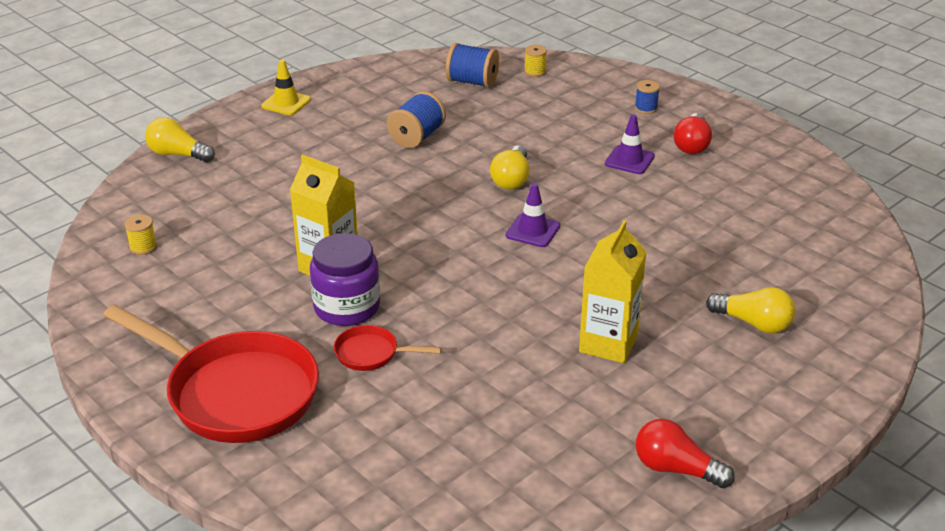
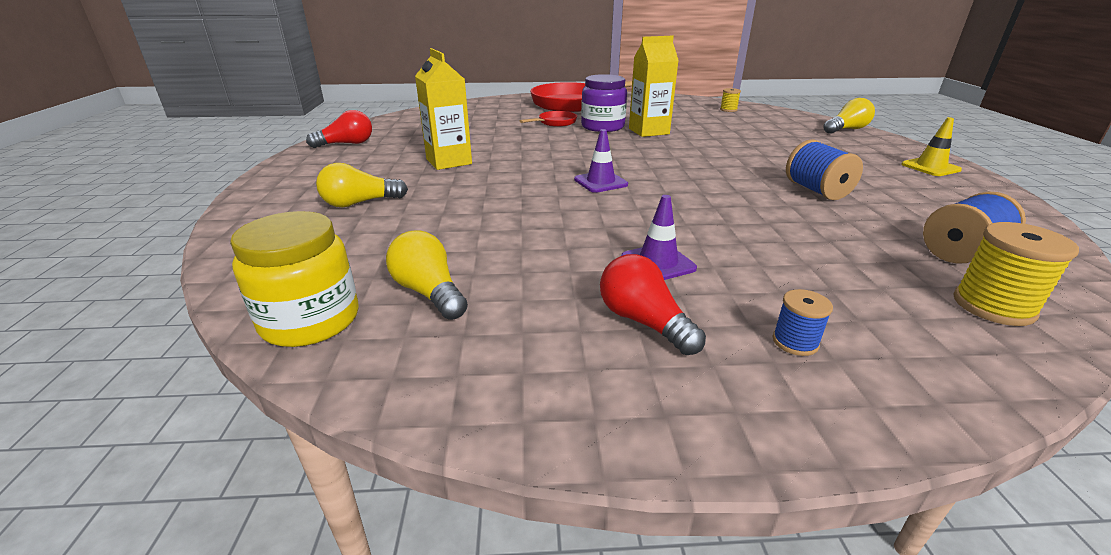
camera: 130 degrees right, 5 degrees down
yellow light bulb [490,145,530,190] -> yellow light bulb moved to [386,230,468,320]
yellow spool [524,45,547,77] -> yellow spool [953,222,1079,326], size x1.73
none -> yellow jar [230,211,359,347]

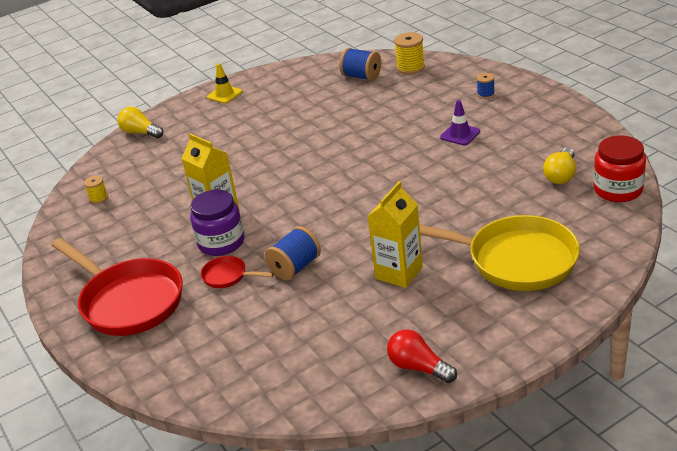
camera: 115 degrees left, 5 degrees up
yellow jar [230,211,359,347] -> red jar [593,135,646,202]
yellow light bulb [316,163,408,207] -> yellow pan [419,215,580,291]
purple traffic cone [574,129,628,193] -> none
red light bulb [600,254,706,355] -> none
blue spool [786,139,863,200] -> blue spool moved to [265,226,321,281]

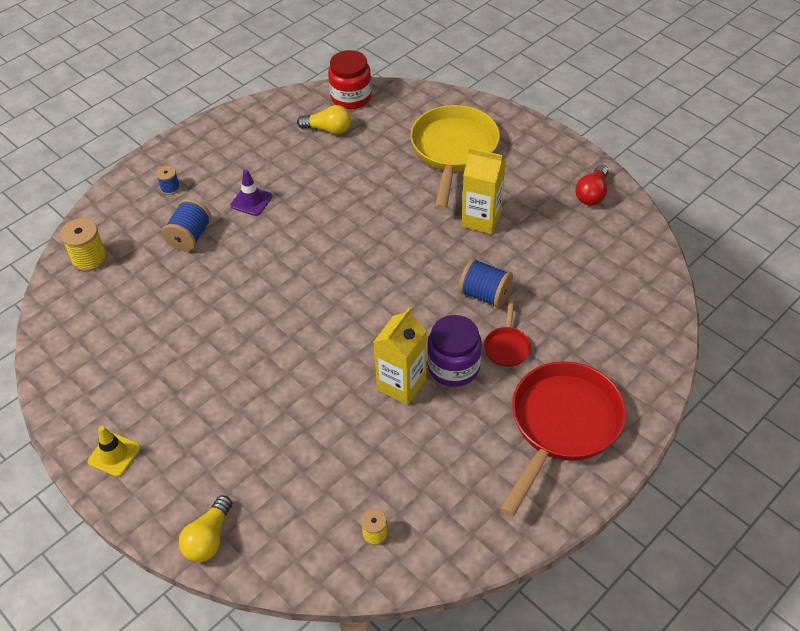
camera: 105 degrees left, 15 degrees up
blue spool [339,48,381,81] -> blue spool moved to [162,199,211,251]

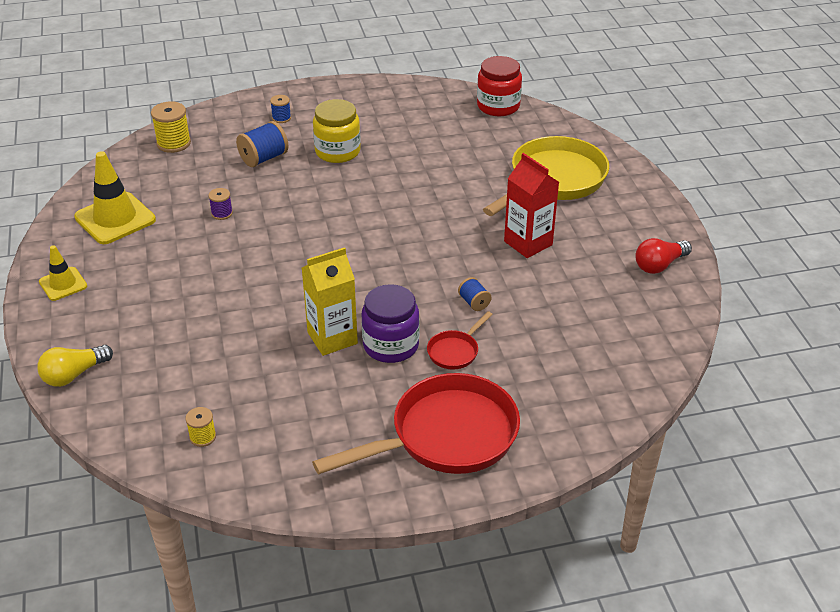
camera: 30 degrees right, 10 degrees down
purple traffic cone [230,170,272,216] -> yellow jar [313,99,361,163]
yellow light bulb [297,105,351,135] -> none
blue spool [459,259,513,308] -> blue spool [458,277,491,311], size x0.58
yellow carton [462,148,505,234] -> red carton [504,153,559,258]
none -> yellow traffic cone [74,151,156,244]
none -> purple spool [208,188,233,220]

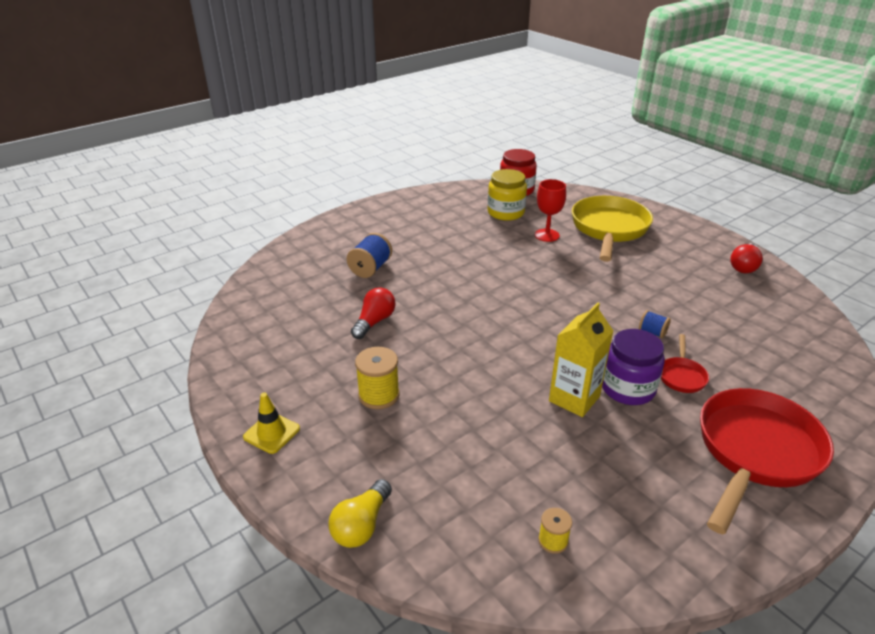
camera: 25 degrees left, 5 degrees down
yellow traffic cone [74,151,156,244] -> none
yellow spool [151,101,191,153] -> yellow spool moved to [355,347,400,409]
purple spool [208,188,233,220] -> red light bulb [351,287,396,339]
blue spool [270,95,291,123] -> none
yellow jar [313,99,361,163] -> yellow jar moved to [487,169,527,221]
red carton [504,153,559,258] -> none
none -> red goblet [535,179,566,242]

